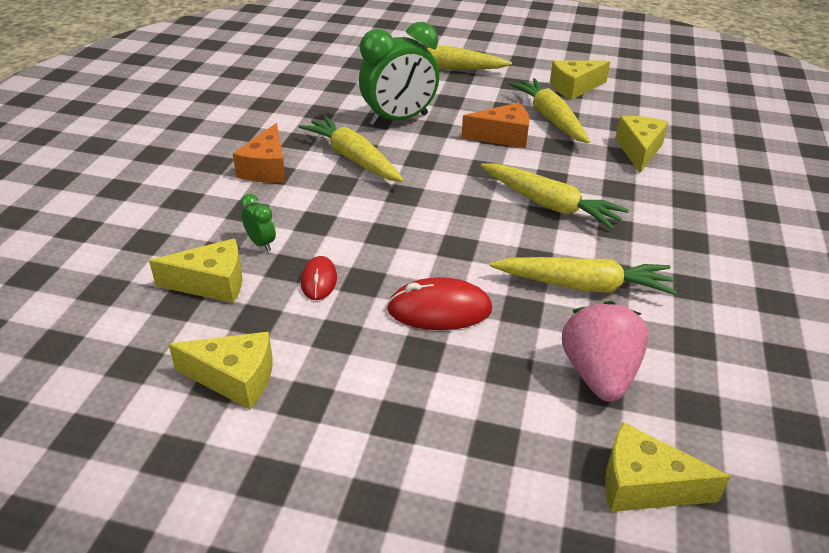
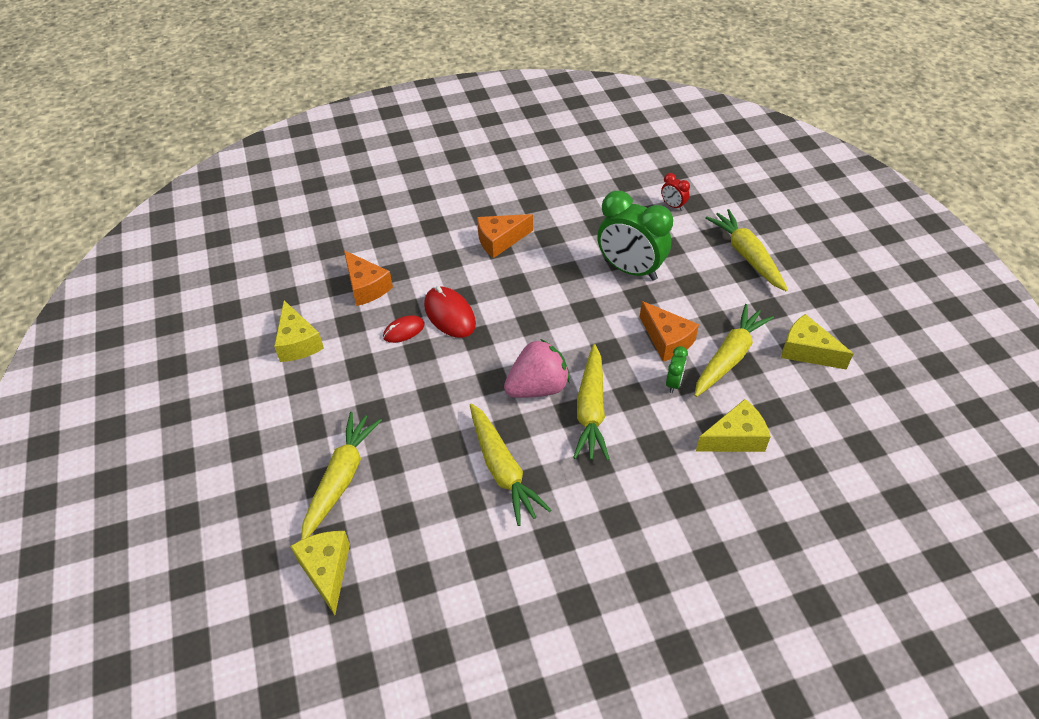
camera: 60 degrees right, 10 degrees up
yellow cheese [149,239,242,303] -> orange cheese [344,250,393,306]
green clock [240,194,276,251] -> green clock moved to [666,346,688,393]
yellow carrot [299,116,404,182] -> yellow carrot moved to [301,412,382,540]
red mouse [387,277,492,330] -> red mouse moved to [424,286,476,338]
pink strawberry [562,301,649,402] -> pink strawberry moved to [504,339,570,398]
none -> red clock [661,173,690,211]

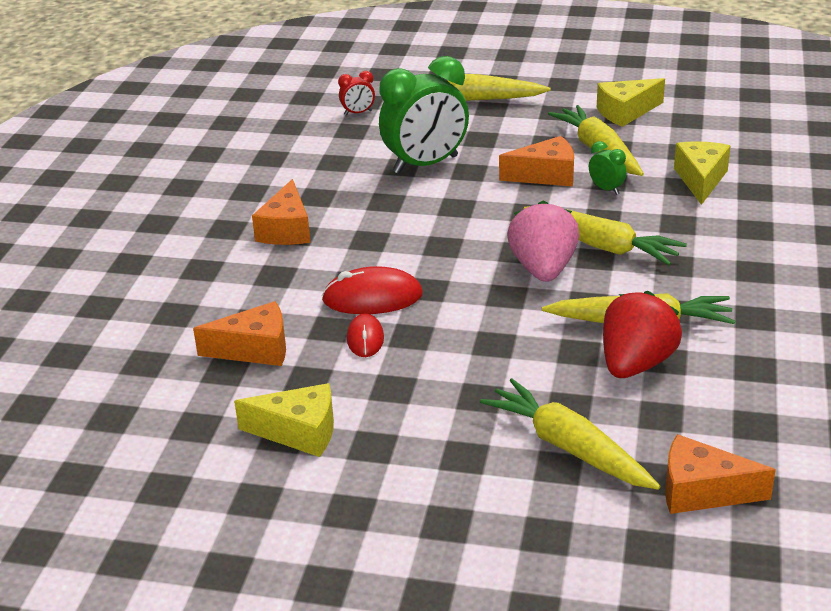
camera: 60 degrees left, 15 degrees down
yellow cheese [290,531,350,615] -> orange cheese [665,434,776,514]
none -> red strawberry [603,291,682,378]

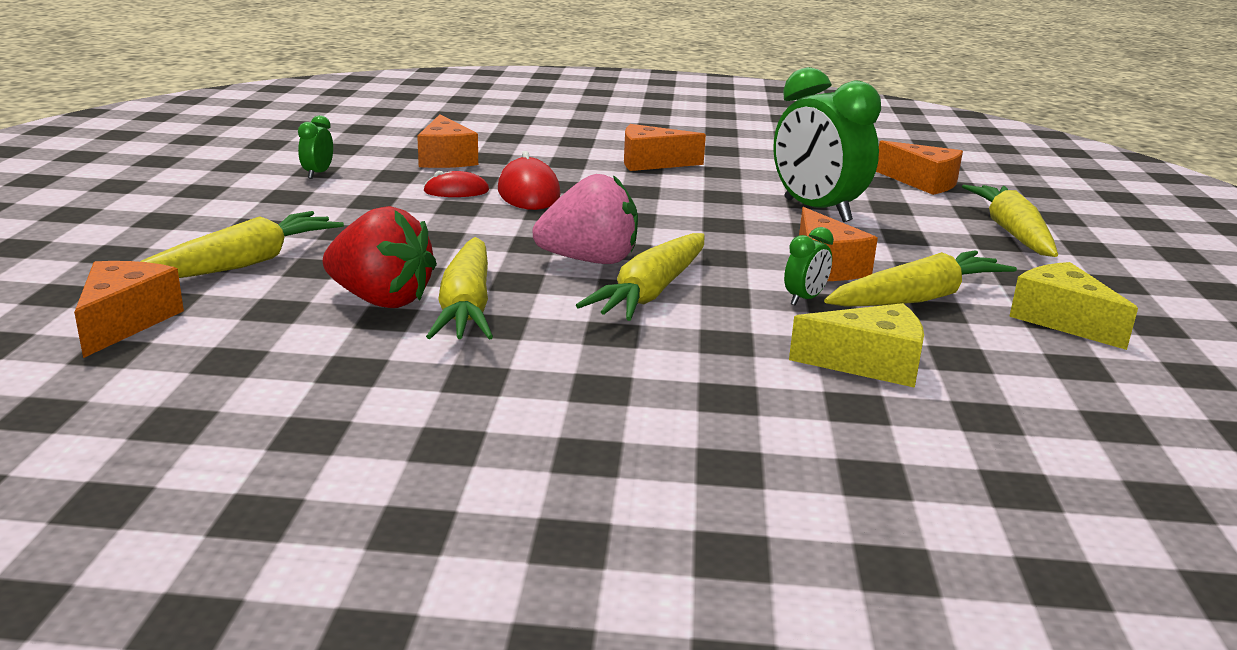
camera: 80 degrees right, 10 degrees down
yellow cheese [234,383,334,457] -> green clock [298,115,333,179]
red clock [338,71,375,116] -> orange cheese [876,140,963,195]

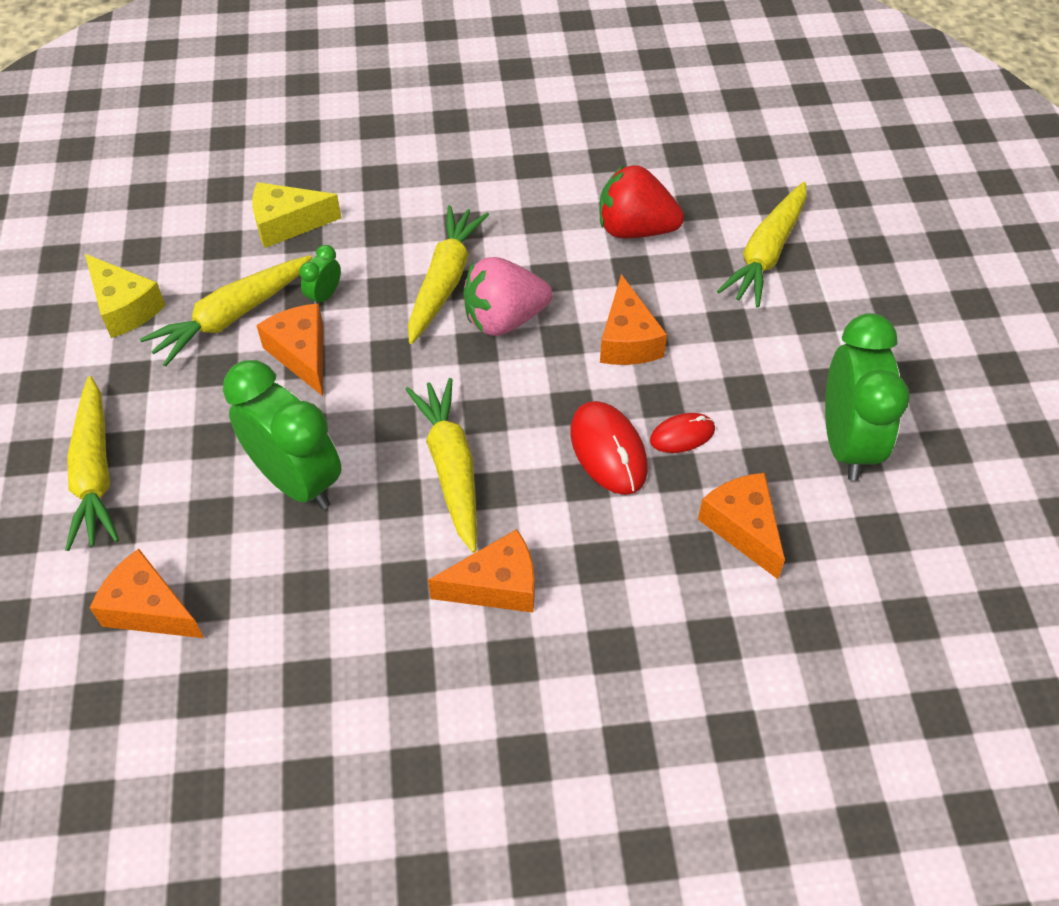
camera: 170 degrees right, 30 degrees up
orange cheese [74,261,184,358] -> orange cheese moved to [600,274,667,365]
green clock [298,115,333,179] -> green clock [825,313,910,481], size x2.33
yellow carrot [426,237,493,339] -> yellow carrot moved to [405,378,477,553]

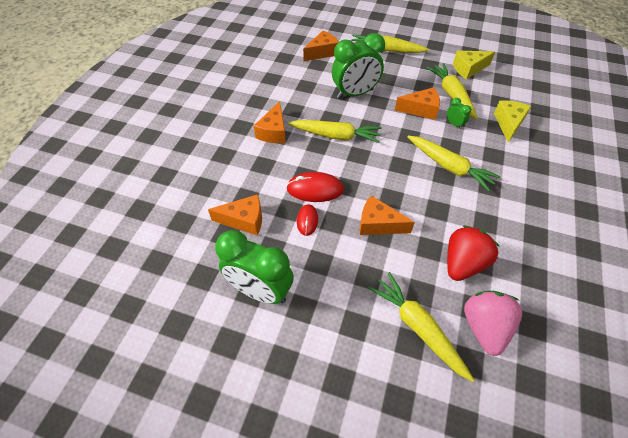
camera: 115 degrees right, 0 degrees up
pink strawberry [463,257,553,336] -> pink strawberry moved to [464,291,522,356]

